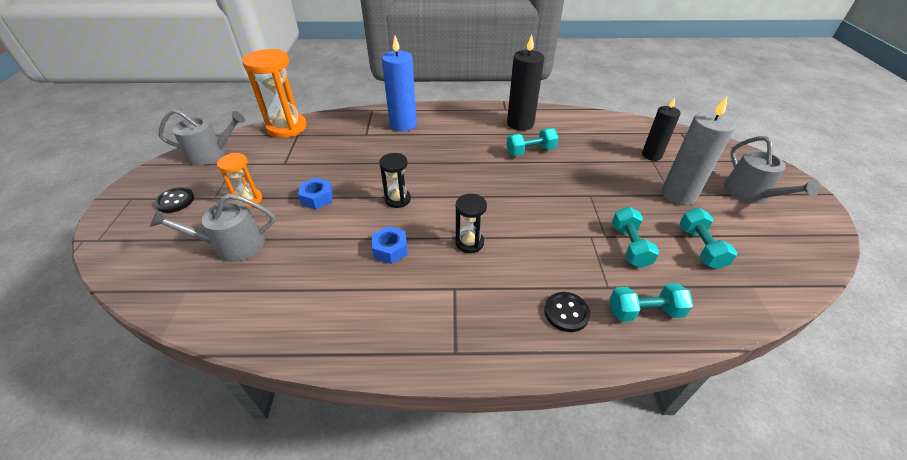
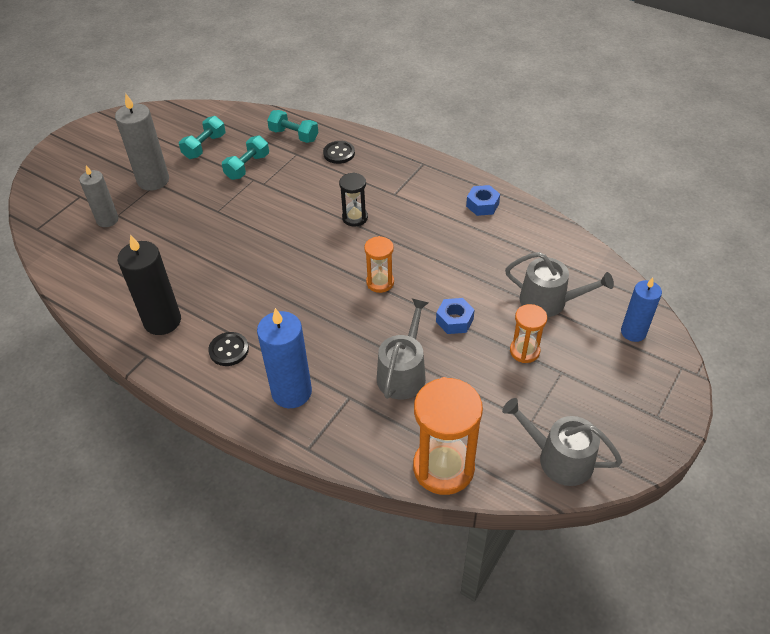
camera: 145 degrees left, 5 degrees up
black button [154,187,194,213] -> black button moved to [208,332,249,366]
blue nut [372,226,408,264] -> blue nut moved to [466,185,500,216]
black hourglass [379,153,411,208] -> orange hourglass [364,236,394,293]
turquoise dumbbell [506,128,558,156] -> none
black candle [642,98,681,161] -> grey candle [79,165,119,227]
grey watering can [724,136,820,203] -> grey watering can moved to [377,299,429,399]
none -> blue candle [621,278,662,342]

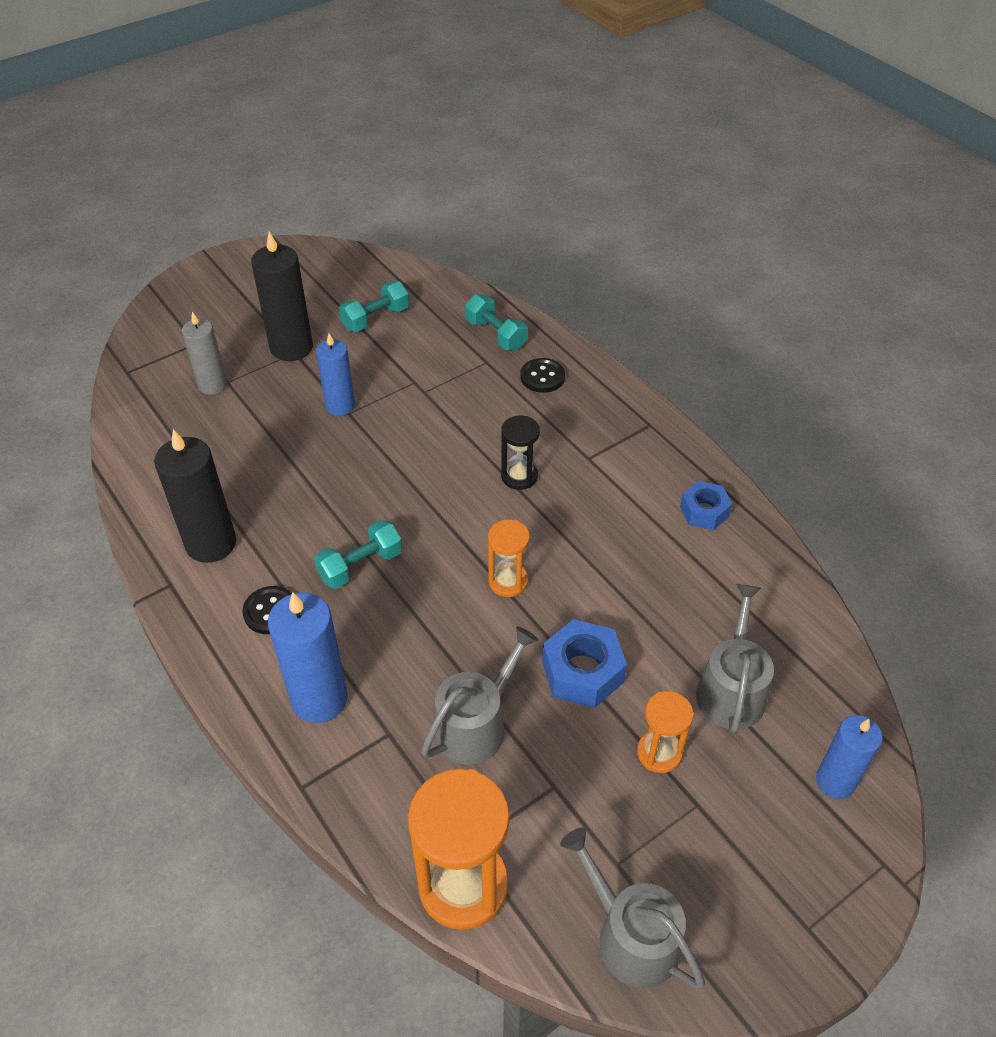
camera: 20 degrees right, 0 degrees up
grey candle [115,94,169,191] -> black candle [251,232,313,361]
turquoise dumbbell [222,135,269,180] -> turquoise dumbbell moved to [314,520,402,589]
blue nut [436,298,475,334] -> blue nut [542,619,627,708], size x1.51
grey watering can [505,252,614,317] -> grey watering can turned 120 degrees counterclockwise [696,584,774,734]
none -> blue candle [316,334,355,416]

